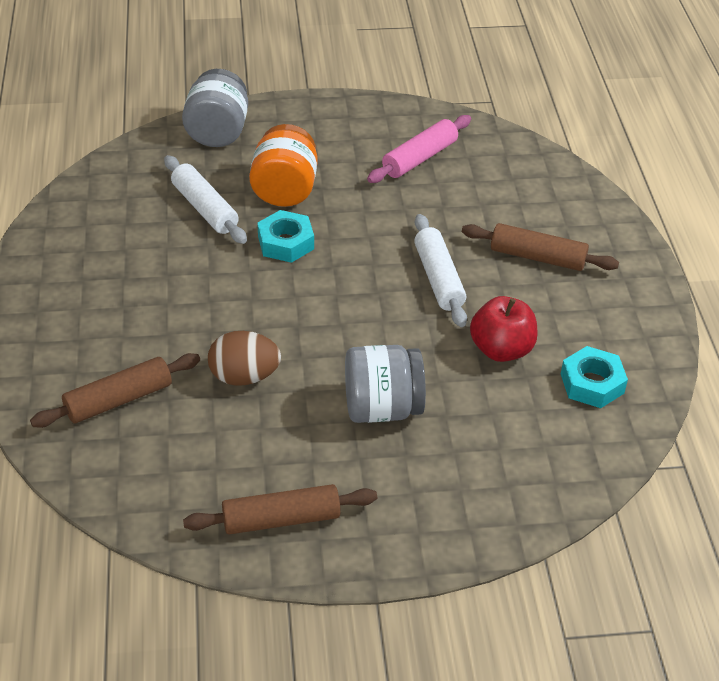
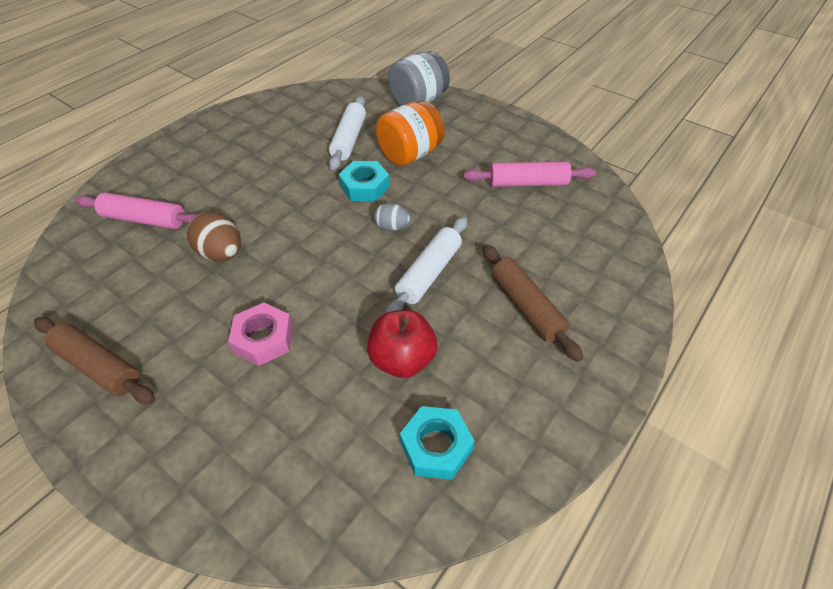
camera: 45 degrees right, 5 degrees up
brown rolling pin [30,353,200,428] -> pink rolling pin [75,193,198,229]
grey jar [345,345,426,423] -> pink nut [228,303,293,366]
none -> grey egg [374,203,410,231]

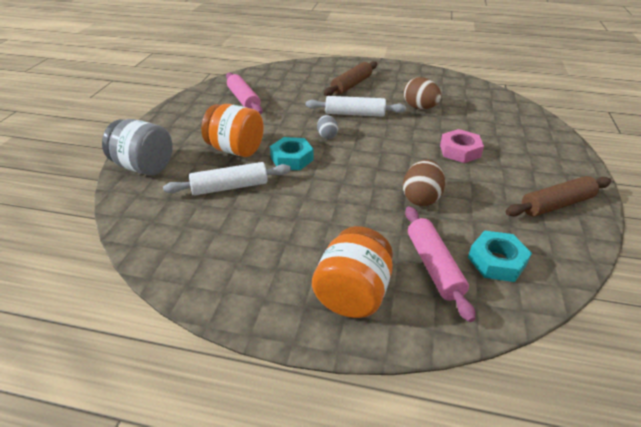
camera: 115 degrees left, 10 degrees down
brown rolling pin [34,317,155,404] -> brown rolling pin turned 60 degrees clockwise [506,176,611,217]
red apple [367,310,437,378] -> brown egg [404,77,441,109]
turquoise nut [400,406,474,480] -> turquoise nut moved to [468,230,532,282]
none -> orange jar [312,226,393,318]

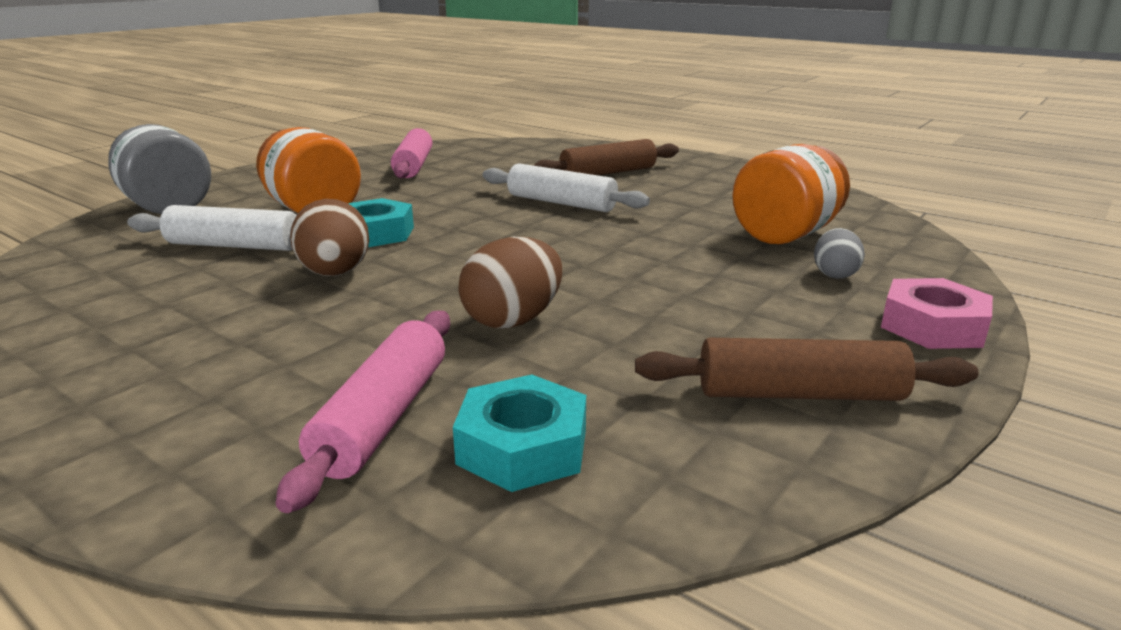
camera: 25 degrees right, 15 degrees down
orange jar [312,226,393,318] -> orange jar moved to [732,144,850,244]
grey egg [317,115,338,139] -> grey egg moved to [814,228,865,279]
brown egg [404,77,441,109] -> brown egg moved to [290,199,369,276]
pink nut [440,129,484,163] -> pink nut moved to [881,278,993,349]

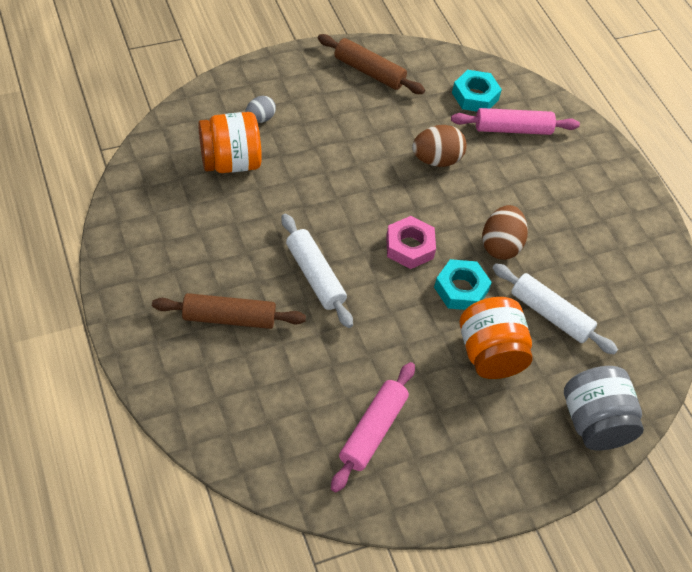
camera: 155 degrees left, 30 degrees up
pink rolling pin [276,310,450,513] -> pink rolling pin turned 45 degrees clockwise [451,108,580,135]
pink nut [881,278,993,349] -> pink nut moved to [386,216,436,269]

